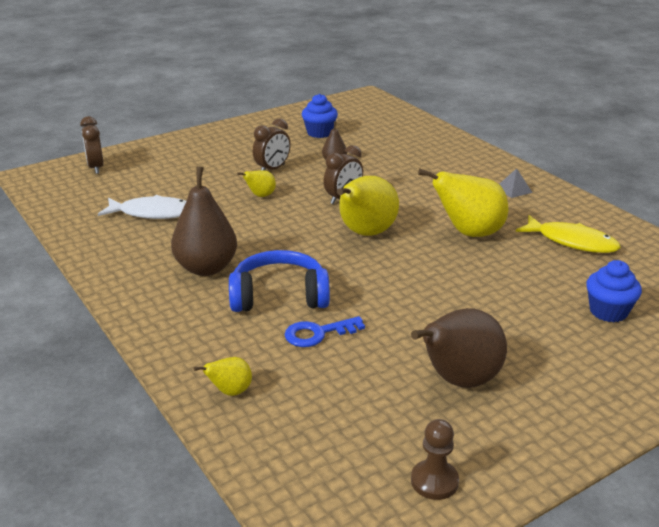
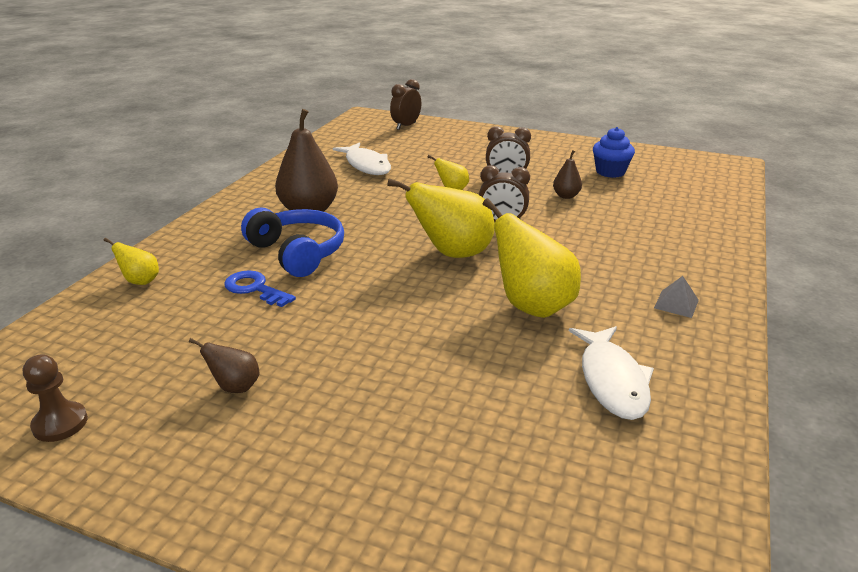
camera: 55 degrees right, 0 degrees up
brown pear [411,308,507,388] -> brown pear [189,338,260,393], size x0.49
yellow fish [516,215,621,253] -> white fish [569,326,654,420]
blue cupcake [586,260,642,322] -> none

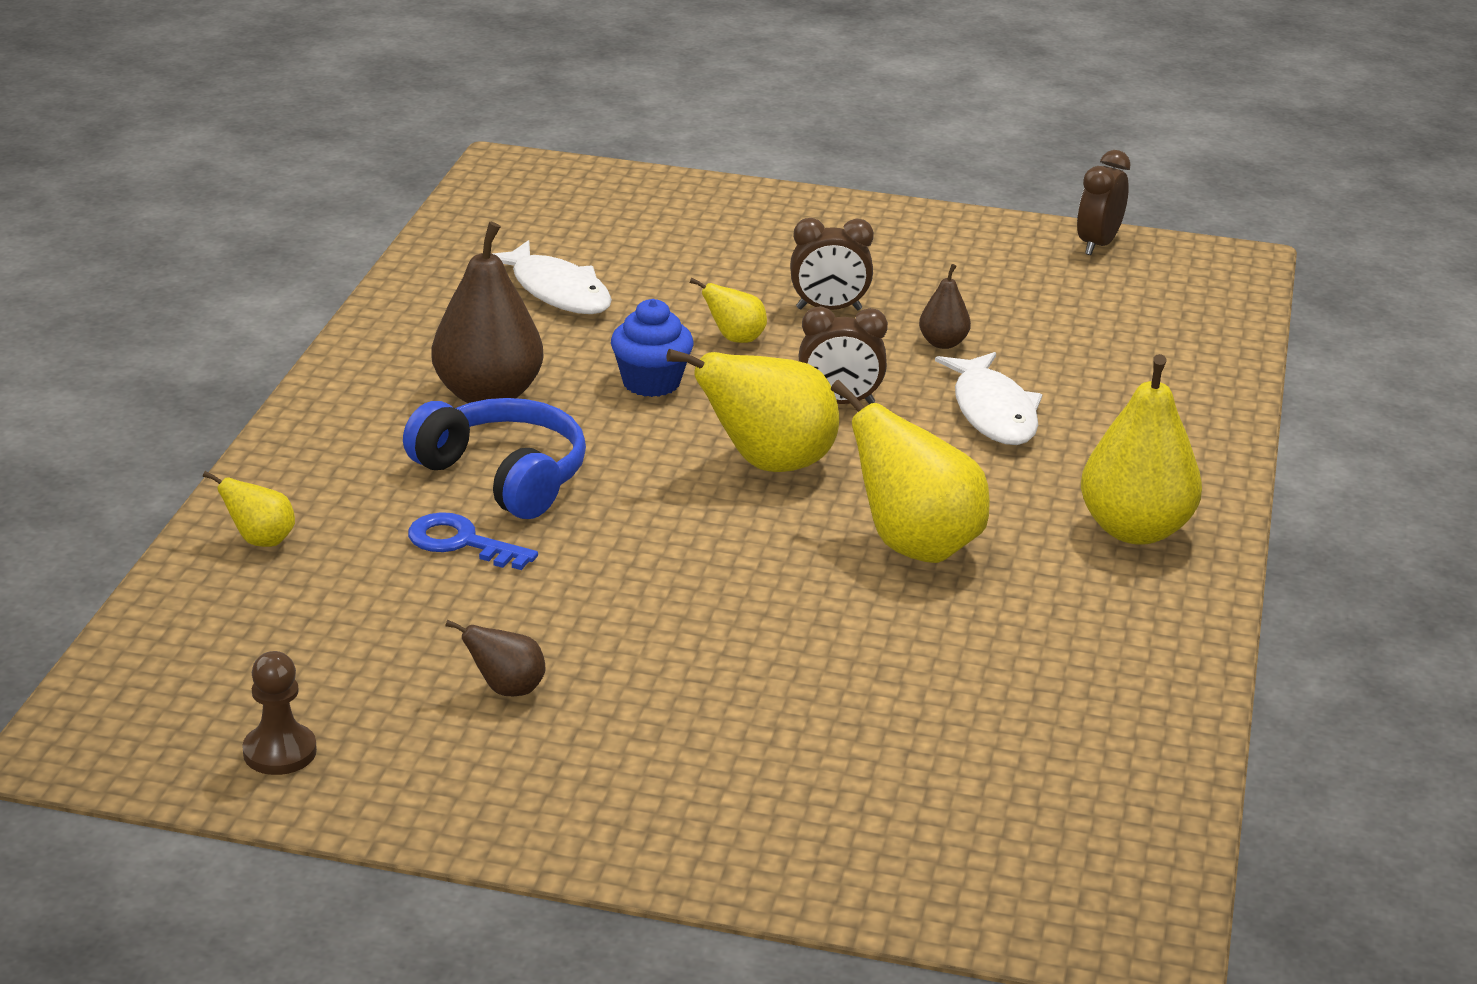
camera: 10 degrees left, 0 degrees up
brown clock [390,79,421,130] -> brown clock moved to [1077,150,1130,255]
white fish [569,326,654,420] -> white fish moved to [935,352,1042,445]
blue cupcake [593,127,635,178] -> blue cupcake moved to [611,299,694,397]
grey pyramid [654,276,699,318] -> yellow pear [1081,354,1202,545]

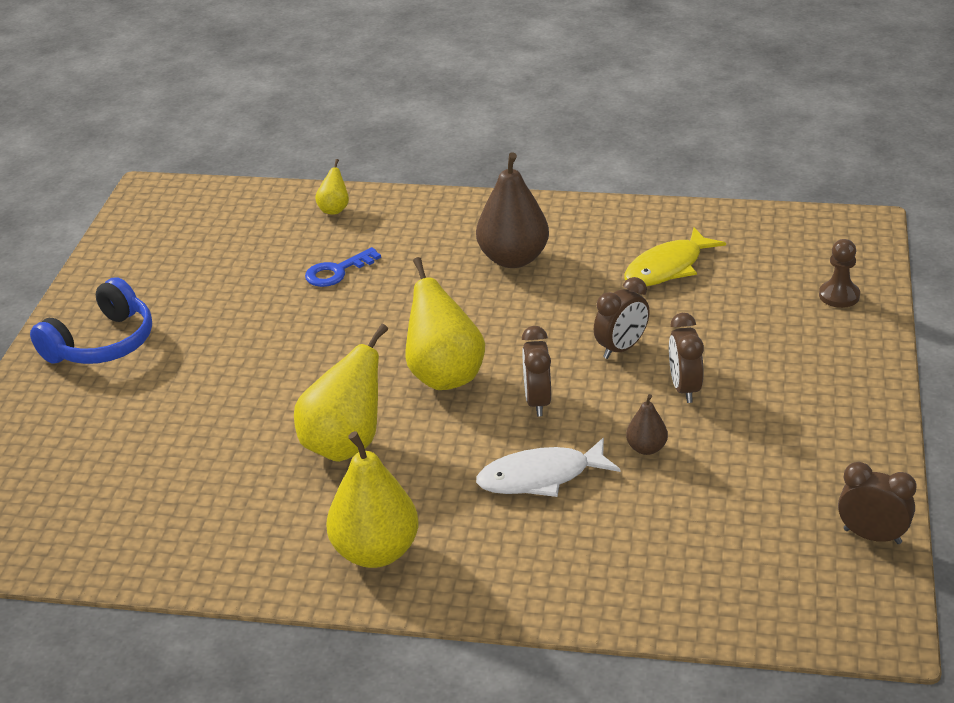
camera: 90 degrees right, 5 degrees up
brown pawn [242,651,317,775] -> brown pawn moved to [819,239,860,308]
blue headphones [403,398,586,519] -> blue headphones moved to [30,277,152,364]
blue key [408,512,538,570] -> blue key turned 150 degrees counterclockwise [305,247,381,287]
brown pear [445,620,545,696] -> none
white fish [492,240,612,314] -> yellow fish [624,227,726,286]
blue cupcake [611,299,694,397] -> none
yellow pear [690,278,767,343] -> brown clock [594,277,650,359]

